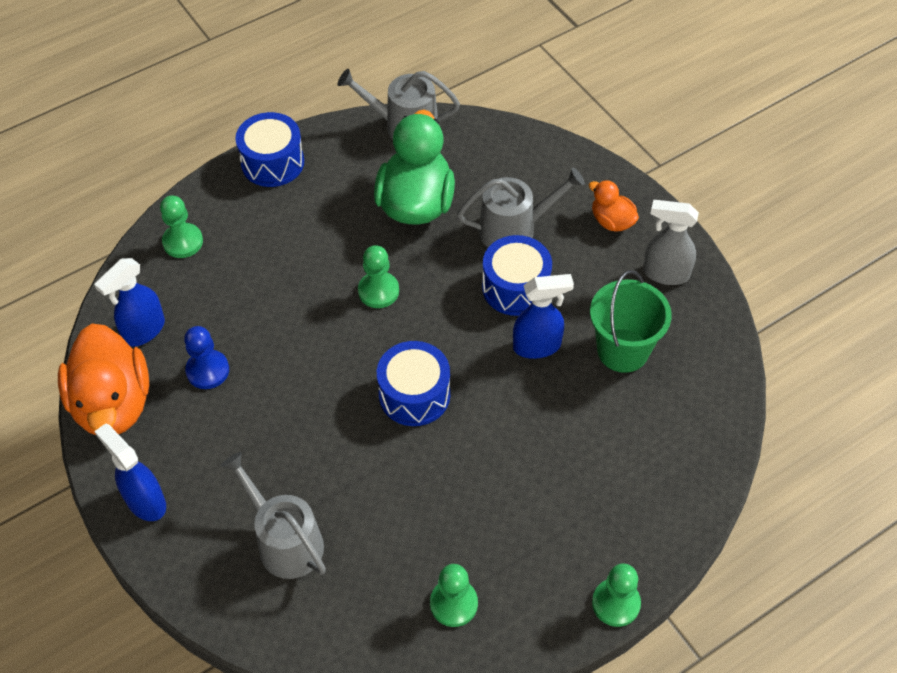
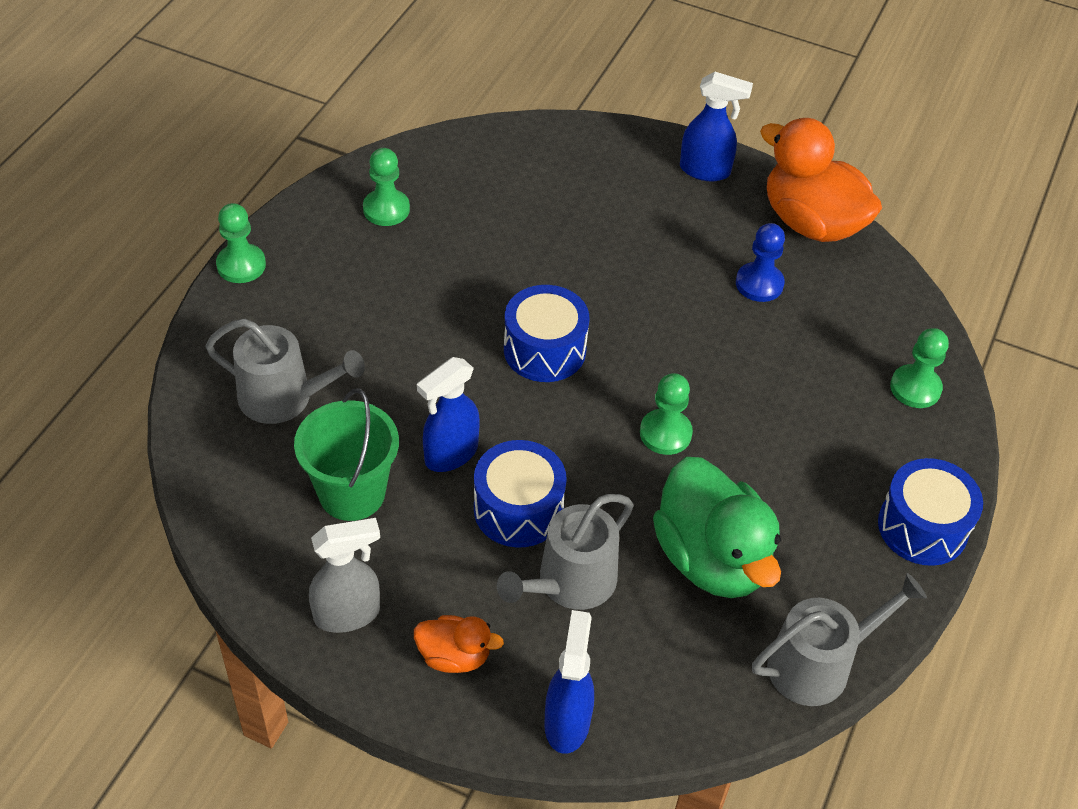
camera: 145 degrees right, 5 degrees down
blue spray bottle [94,258,165,347] -> blue spray bottle moved to [544,610,594,754]
grey watering can [221,452,326,579] -> grey watering can moved to [205,319,365,424]

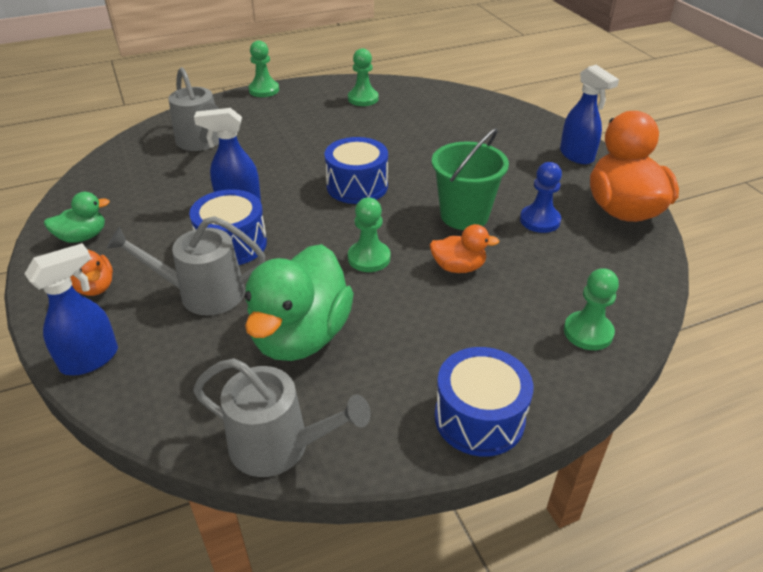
camera: 45 degrees right, 10 degrees down
green bucket [294,388,399,521] -> green bucket moved to [432,128,509,230]
grey spray bottle [309,518,380,633] -> green duck [44,192,110,243]
none -> orange duck [430,224,499,273]

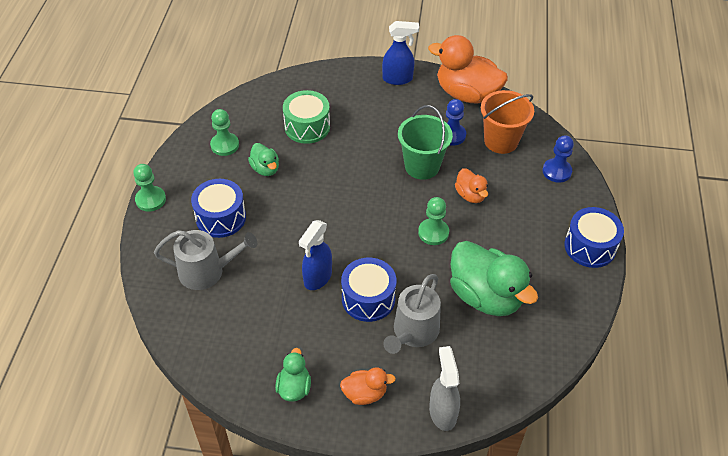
camera: 60 degrees left, 10 degrees up
blue spray bottle [25,243,118,375] -> grey spray bottle [429,346,460,431]
grey watering can [193,358,371,477] -> none
blue drum [325,137,388,204] -> blue drum moved to [191,179,246,238]
orange duck [430,224,499,273] -> orange duck turned 120 degrees clockwise [455,168,488,203]
green pawn [564,268,619,350] -> blue pawn [543,135,574,183]
none -> green duck [248,143,279,176]
none -> green drum [283,90,330,144]
none -> orange bucket [481,90,534,154]

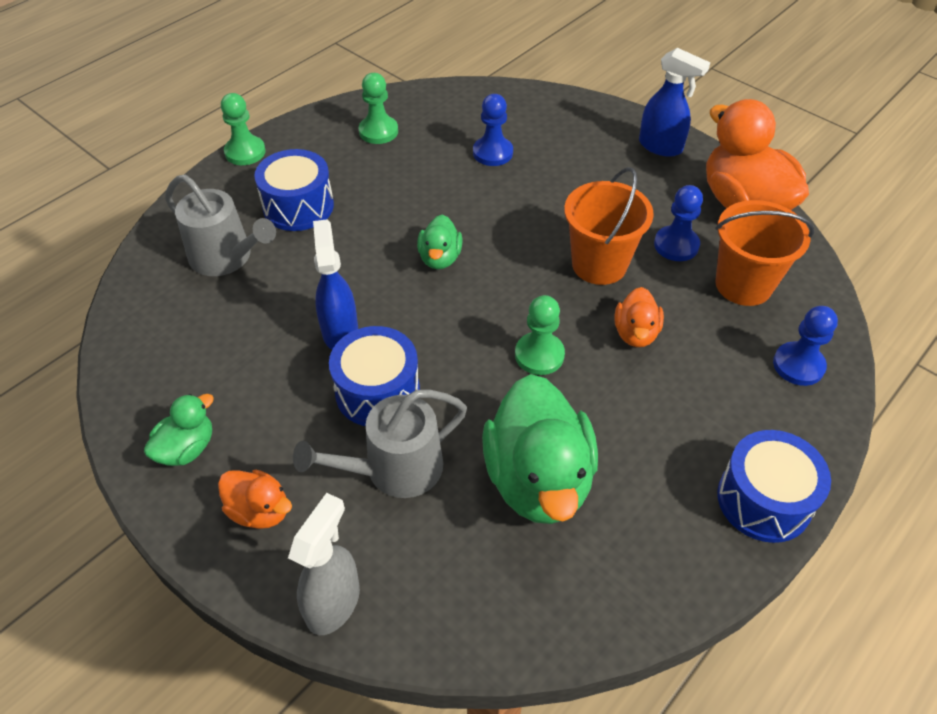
camera: 35 degrees right, 0 degrees up
green duck [248,143,279,176] -> green duck moved to [417,215,462,269]
green drum [283,90,330,144] -> blue pawn [473,94,513,166]
blue spray bottle [299,220,332,290] -> blue spray bottle turned 105 degrees clockwise [313,219,358,349]
green bucket [398,105,453,180] -> orange bucket [564,167,654,285]

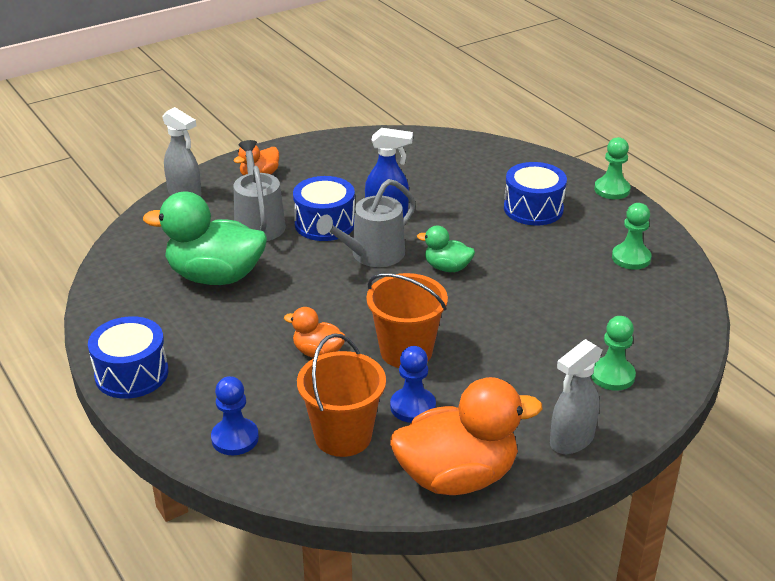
camera: 105 degrees right, 15 degrees down
green duck [144,394,214,466] -> none
grey watering can [165,175,276,276] -> grey watering can moved to [316,179,416,267]
blue pawn [473,94,513,166] -> none
green pawn [515,295,565,375] -> green pawn moved to [591,316,636,391]
blue spray bottle [639,48,710,157] -> grey spray bottle [550,339,602,454]

